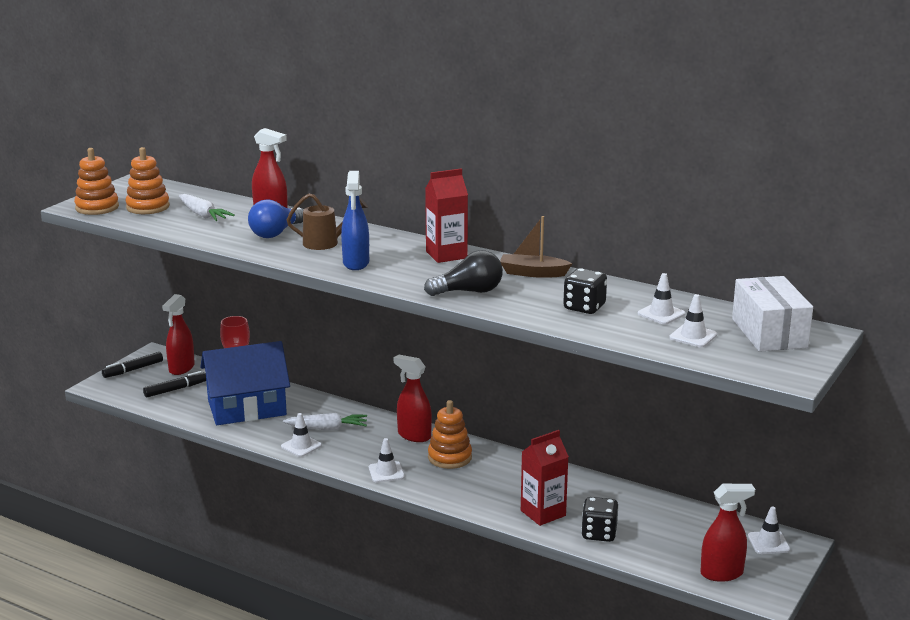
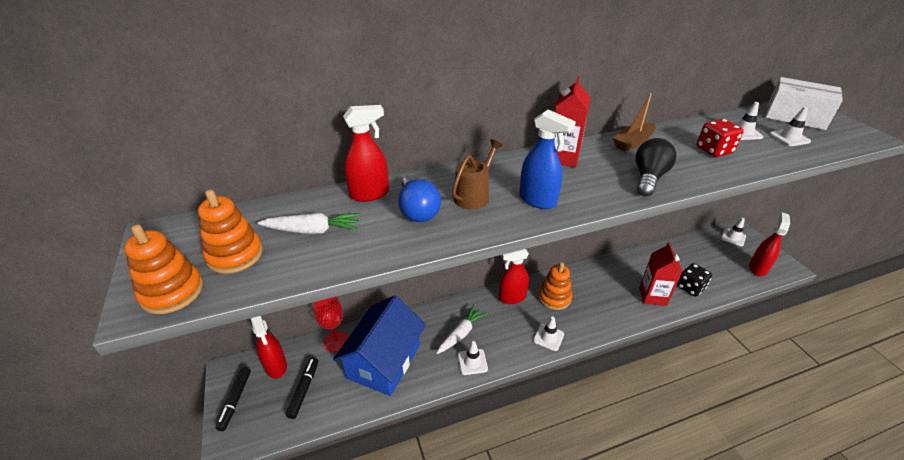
camera: 50 degrees left, 15 degrees up
black dice [563,268,607,314] -> red dice [697,119,744,157]

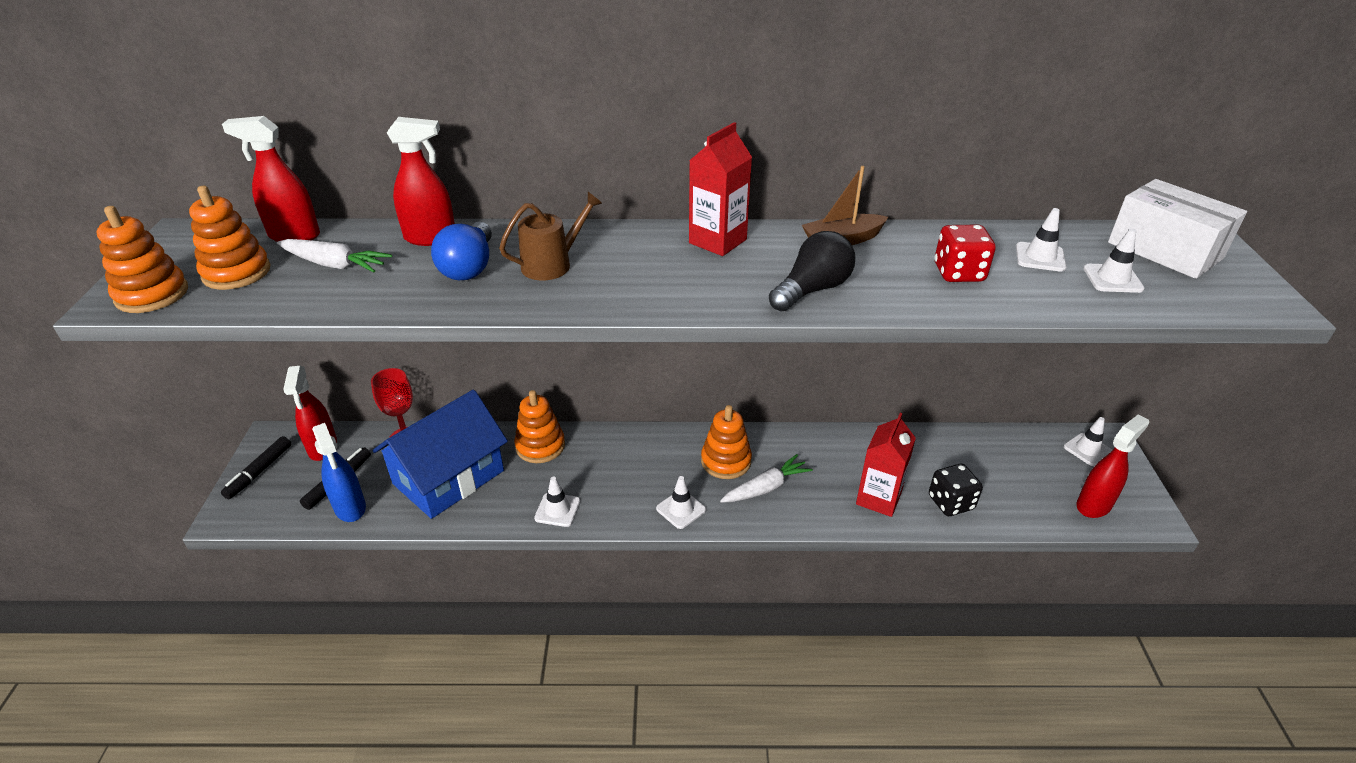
camera: 20 degrees right, 0 degrees up
white carrot [436,305,487,354] -> white carrot moved to [720,454,813,503]
red spray bottle [499,249,529,304] -> red spray bottle moved to [222,116,320,242]
blue spray bottle [519,109,576,209] -> blue spray bottle moved to [312,423,366,522]
none -> orange stacking toy [514,390,565,463]

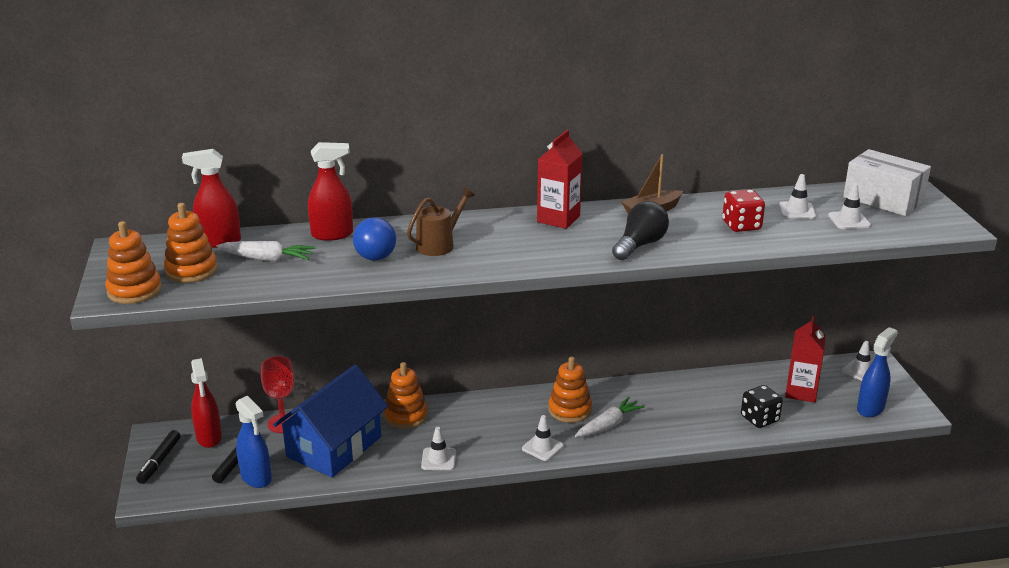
camera: 10 degrees left, 10 degrees down
red carton [856,413,916,517] -> red carton moved to [785,316,826,403]
red spray bottle [1076,414,1149,518] -> blue spray bottle [857,327,898,417]

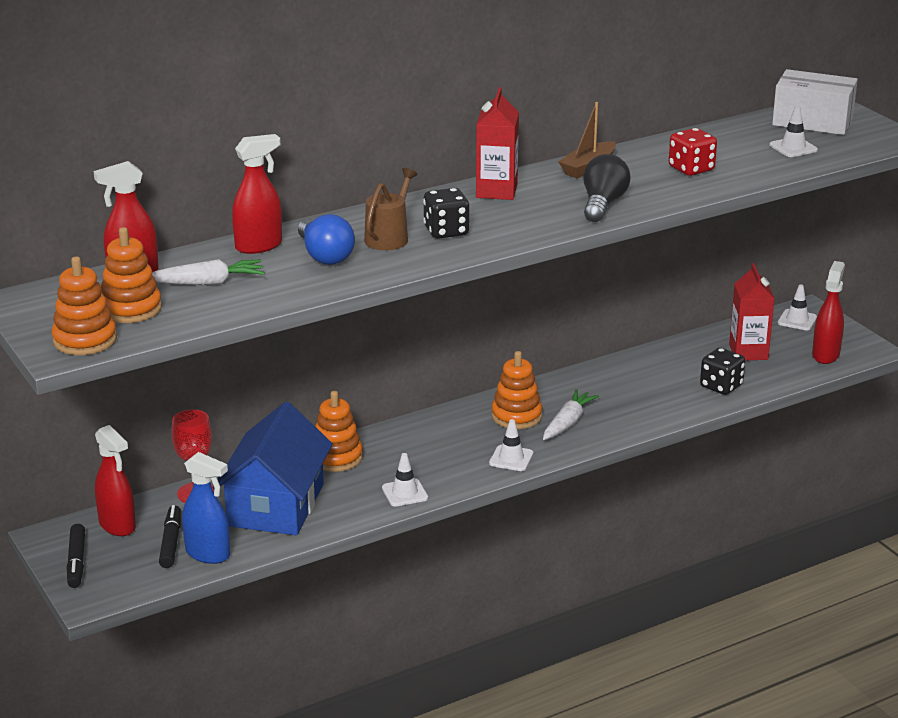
camera: 20 degrees left, 0 degrees up
white traffic cone [779,174,816,219] -> none
blue spray bottle [857,327,898,417] -> red spray bottle [812,261,845,364]
none -> black dice [423,188,470,239]

